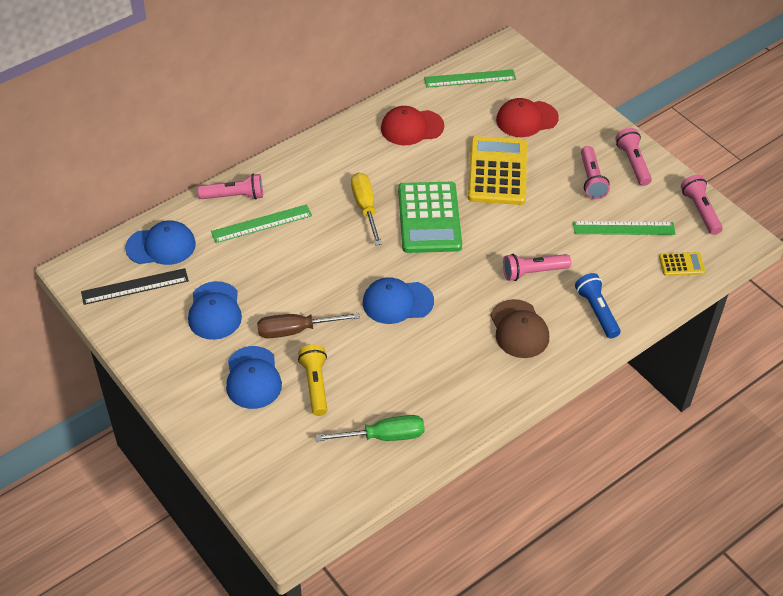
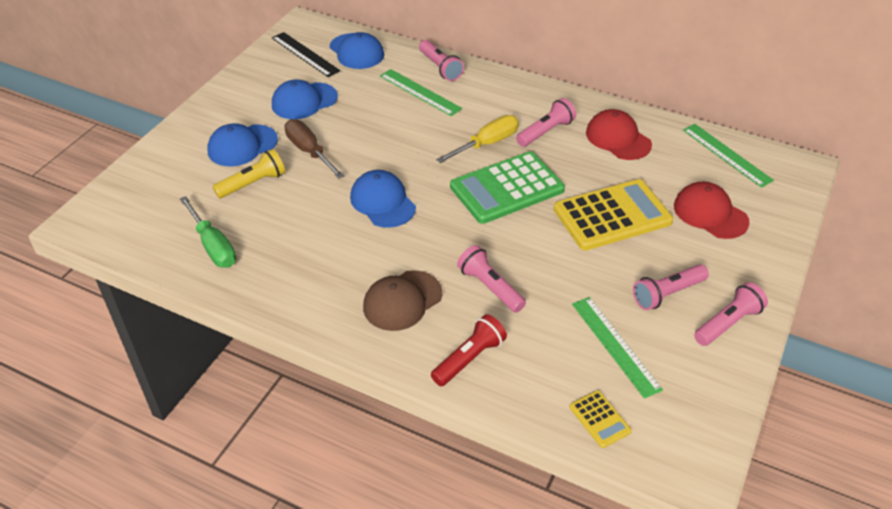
camera: 65 degrees right, 5 degrees down
blue flashlight [575,273,621,339] -> red flashlight [431,314,507,386]
pink flashlight [681,175,723,235] -> pink flashlight moved to [516,98,576,147]

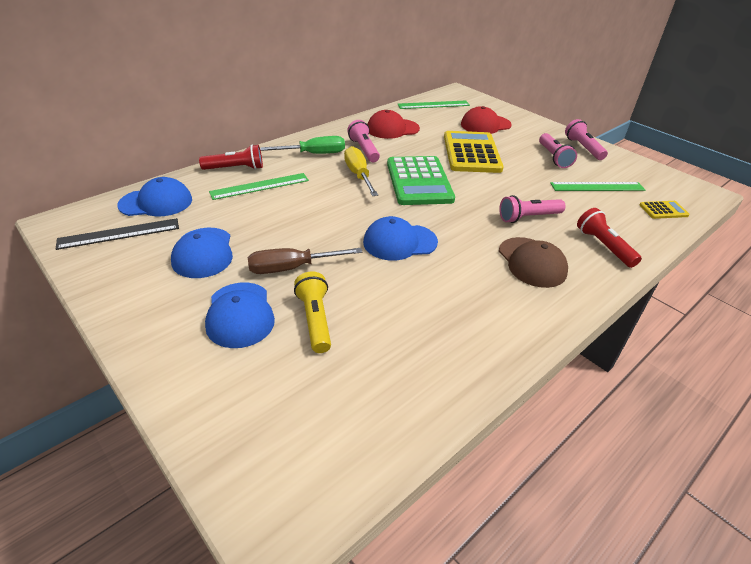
camera: 70 degrees left, 5 degrees down
green screwdriver [180,196,236,268] -> green screwdriver moved to [260,136,345,154]
pink flashlight [419,40,464,81] -> red flashlight [199,144,263,170]

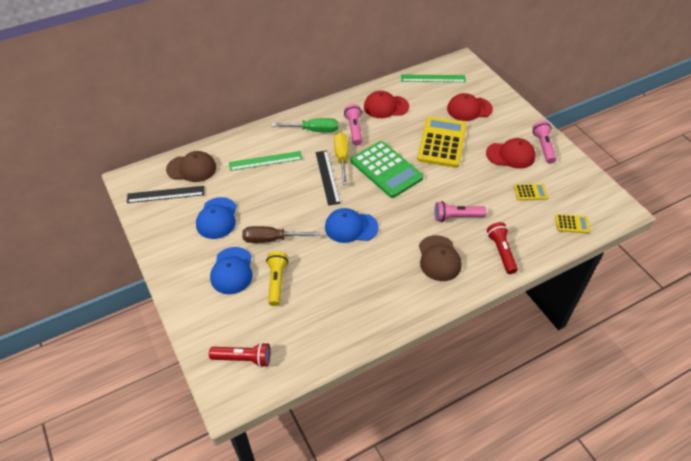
camera: 15 degrees right, 10 degrees up
blue cap [117,177,192,216] -> brown cap [166,151,216,182]
red flashlight [199,144,263,170] -> red flashlight moved to [209,342,270,367]
green calculator [387,156,455,205] -> green calculator turned 45 degrees counterclockwise [351,141,423,198]
pink flashlight [539,133,577,168] -> red cap [486,138,535,169]
green ruler [550,182,645,191] -> yellow calculator [514,184,548,201]
none -> black ruler [316,151,341,205]

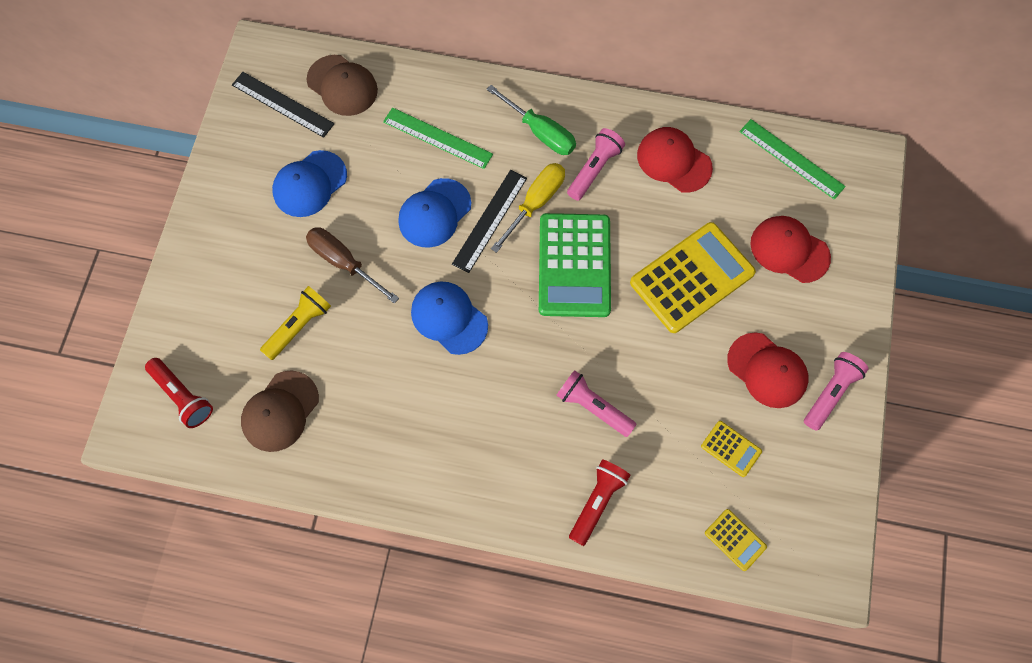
camera: 40 degrees right, 20 degrees up
blue cap [210,247,252,294] -> blue cap moved to [398,178,471,248]
brown cap [419,235,462,281] -> brown cap moved to [241,370,319,452]

